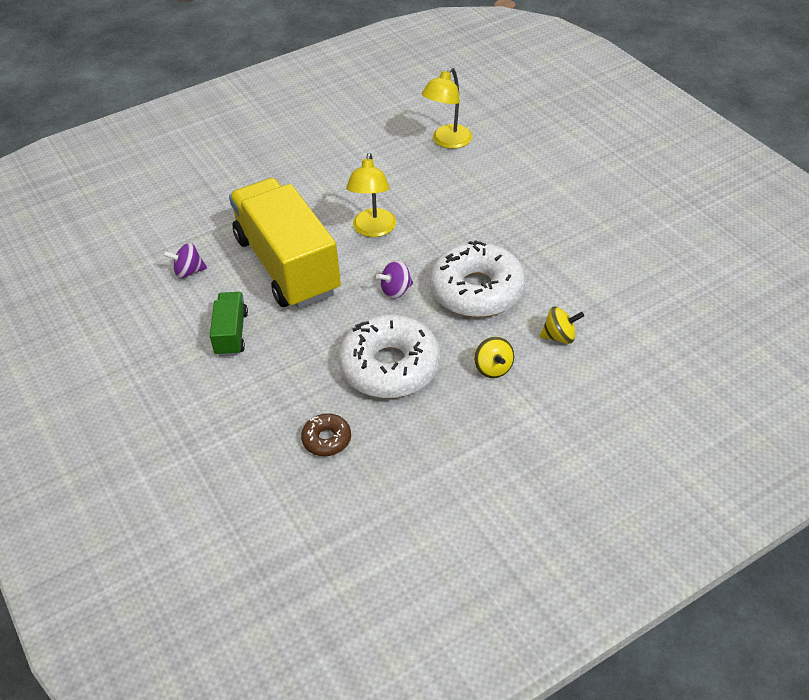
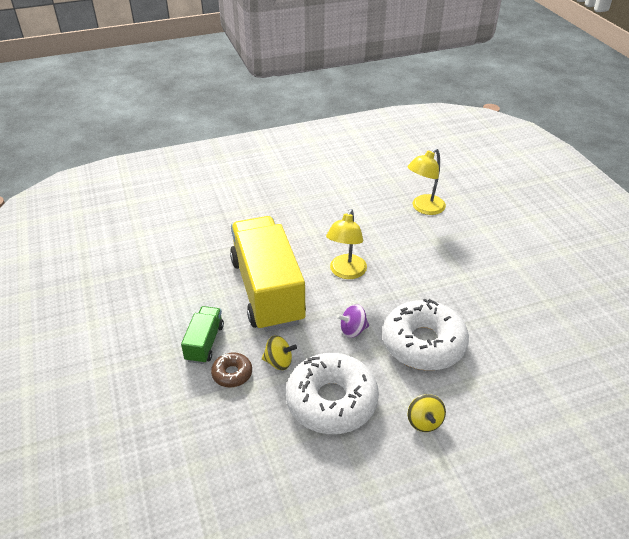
camera: 10 degrees right, 5 degrees down
purple spinning top [163,243,207,279] -> none
brown donut [301,413,351,456] -> brown donut moved to [211,352,252,387]
yellow spinning top [540,307,584,344] -> yellow spinning top moved to [262,335,297,370]

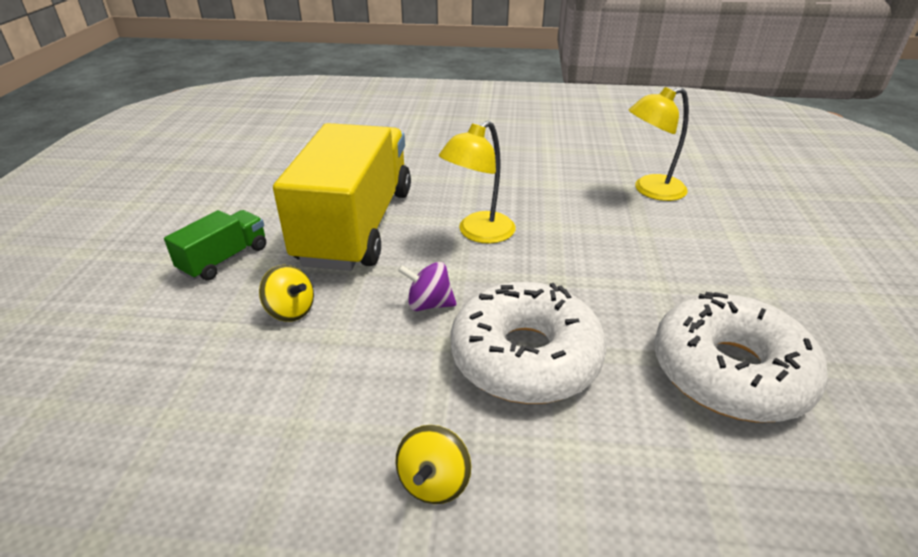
camera: 25 degrees right, 5 degrees down
brown donut [211,352,252,387] -> none
white donut [286,353,379,434] -> white donut moved to [654,292,828,423]

